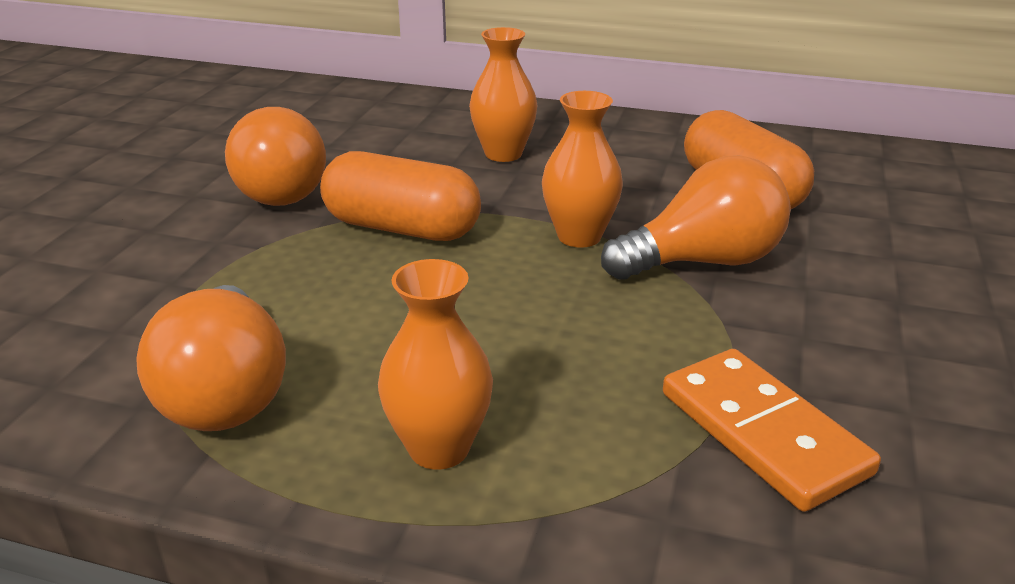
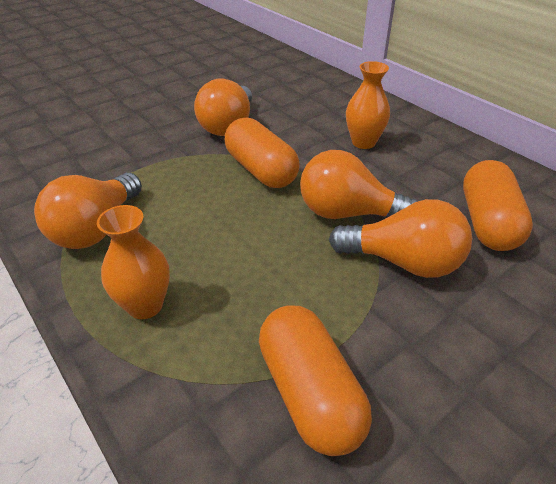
camera: 35 degrees right, 10 degrees up
orange vase [542,91,623,248] -> orange light bulb [300,150,418,219]
orange domino [663,349,881,512] -> orange capsule [259,305,372,456]

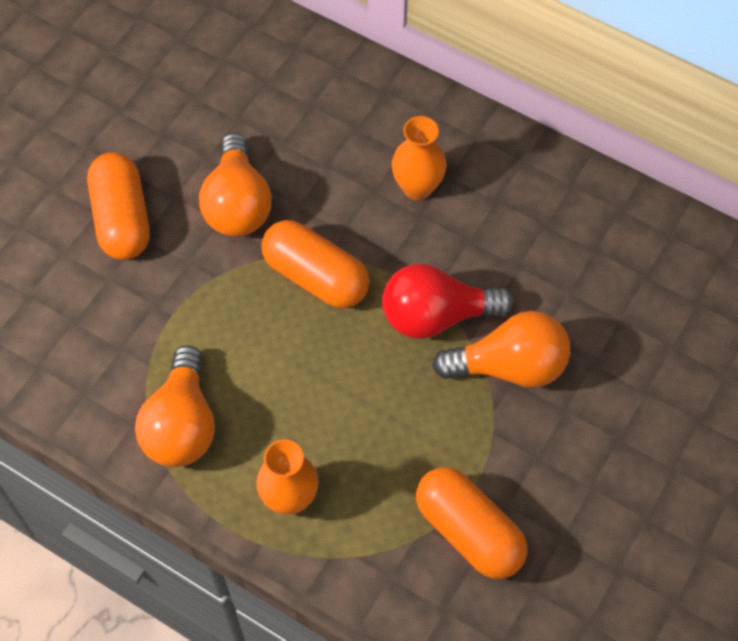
camera: 20 degrees left, 20 degrees up
orange light bulb [300,150,418,219] -> red light bulb [382,264,513,339]
orange capsule [463,160,533,251] -> orange capsule moved to [87,152,149,260]

